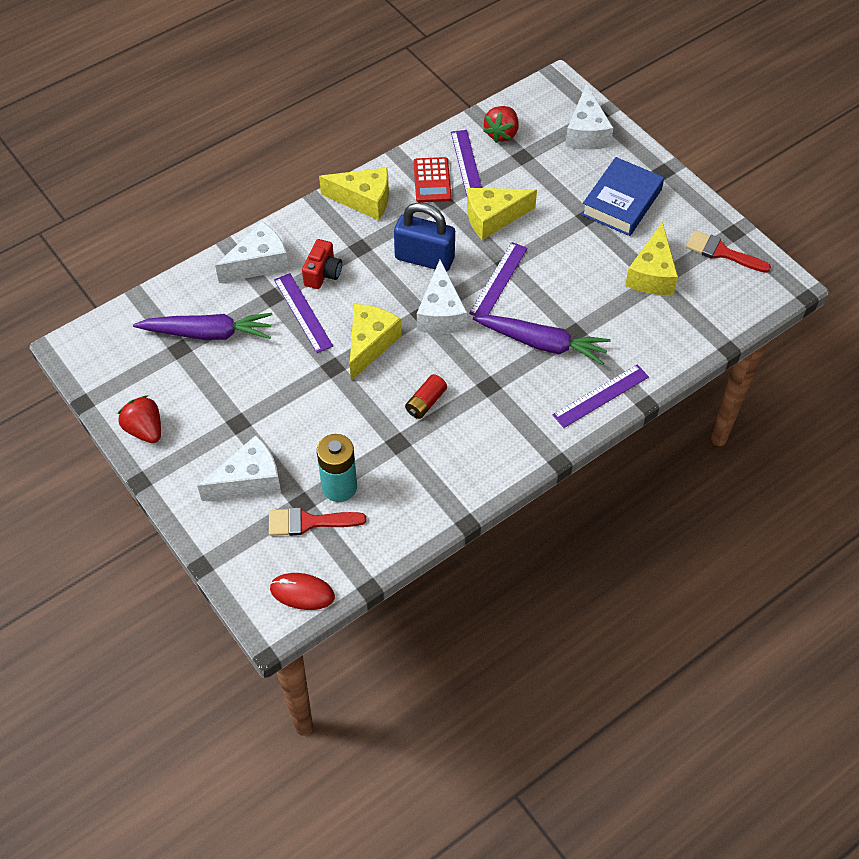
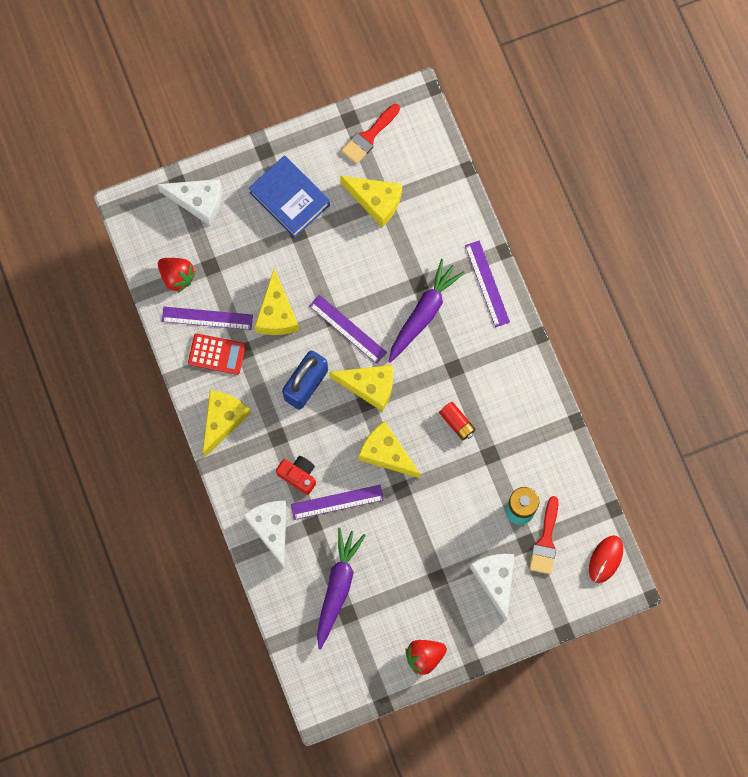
camera: 75 degrees left, 20 degrees up
white cheese [417,260,467,334] -> yellow cheese [329,365,393,412]

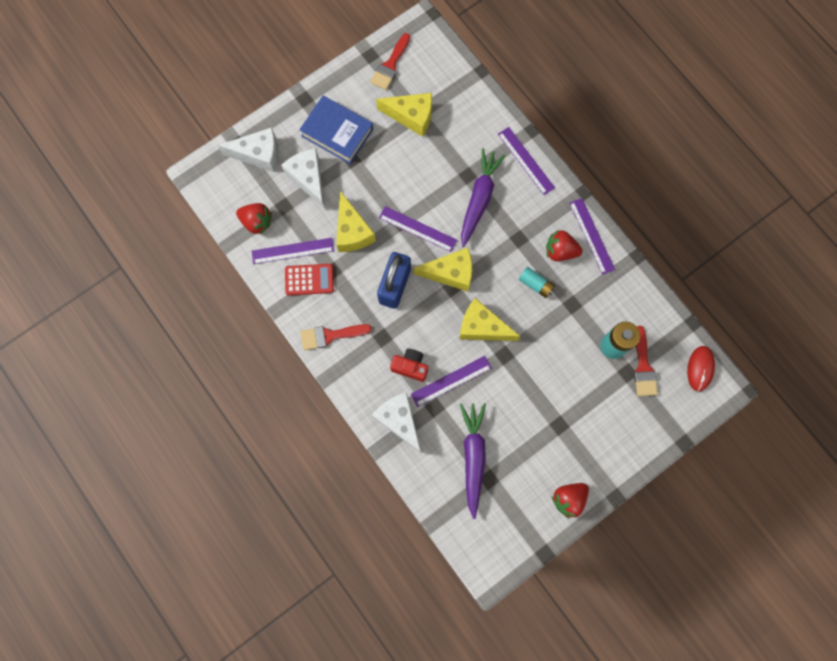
camera: 15 degrees left, 0 degrees up
yellow cheese [203,390,251,457] -> red brush [300,324,372,350]
red battery [439,402,476,440] -> turquoise battery [518,267,555,298]
white cheese [470,554,514,622] -> white cheese moved to [281,148,325,209]
none -> red strawberry [546,230,582,261]
none -> purple ruler [569,198,615,275]

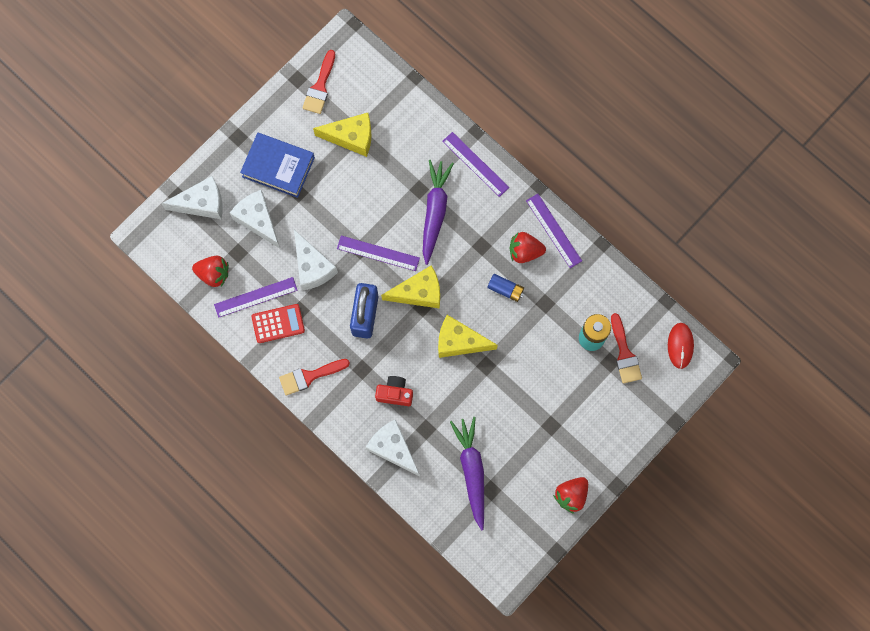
camera: 10 degrees left, 0 degrees up
yellow cheese [337,191,376,252] -> white cheese [294,230,338,291]
purple ruler [411,356,492,407] -> none
turquoise battery [518,267,555,298] -> blue battery [487,274,524,302]

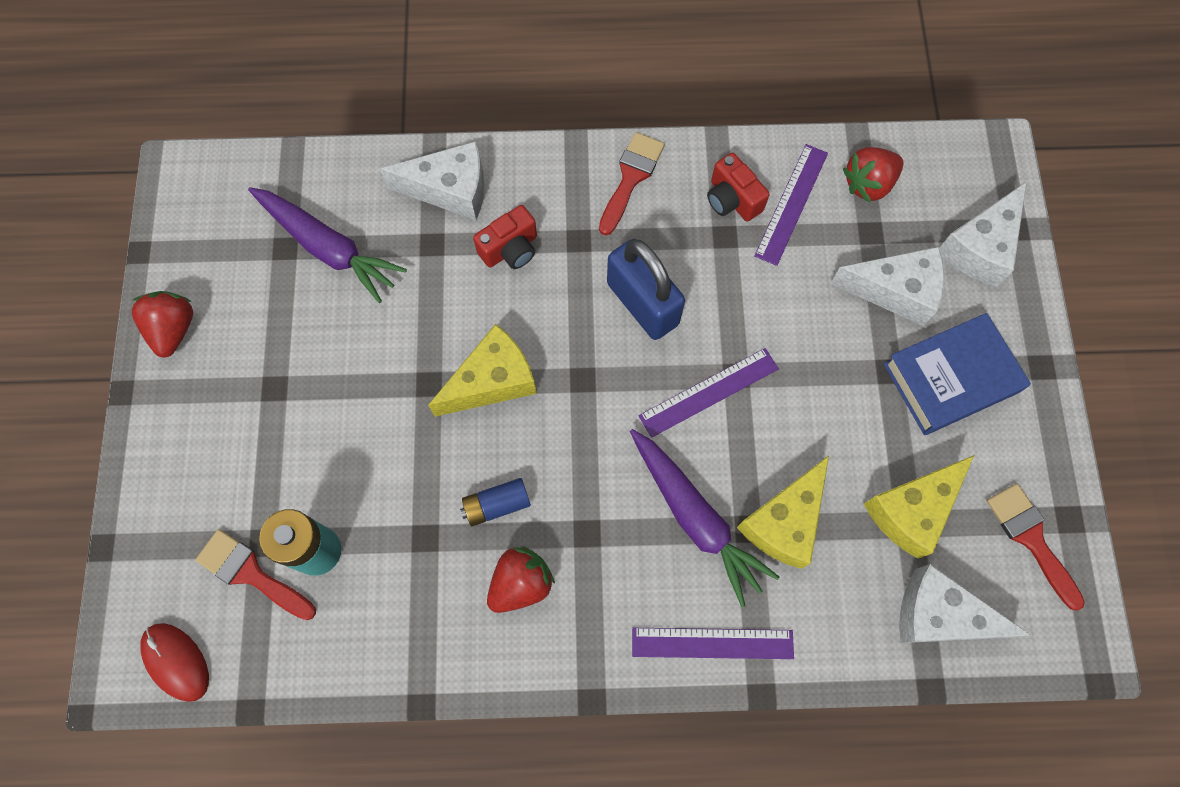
camera: 135 degrees right, 5 degrees down
red calculator [251,304,305,343] -> red camera [707,153,770,222]
white cheese [294,230,338,291] -> white cheese moved to [899,564,1031,643]
yellow cheese [381,265,440,309] -> yellow cheese moved to [737,456,829,569]
purple ruler [526,194,582,268] -> none

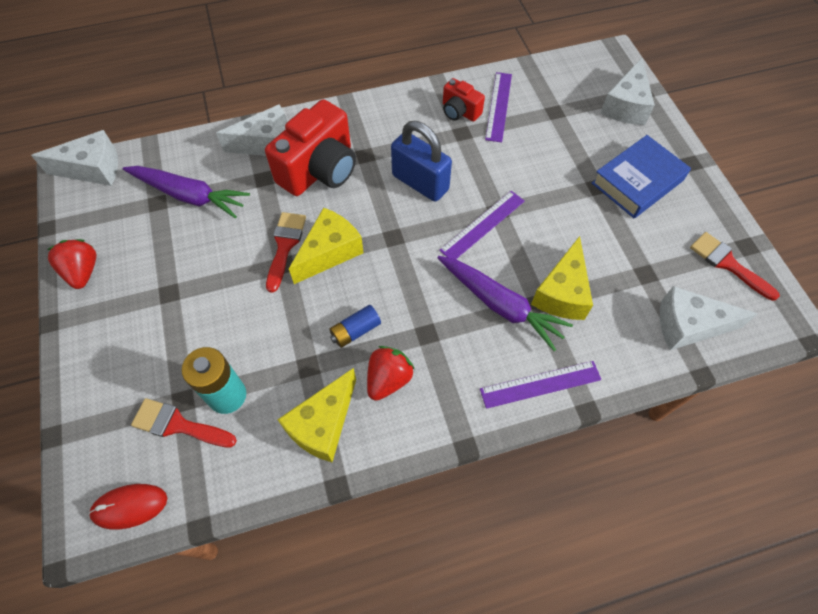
camera: 15 degrees left, 10 degrees down
red mouse [140,623,209,702] -> red mouse turned 45 degrees counterclockwise [89,484,167,530]
red camera [473,205,537,269] -> red camera [265,99,356,196], size x1.95
red brush [599,132,665,236] -> red brush moved to [266,212,306,293]
white cheese [830,246,944,326] -> white cheese moved to [31,130,118,186]
red strawberry [843,147,904,203] -> none
yellow cheese [864,455,974,559] -> yellow cheese moved to [277,368,356,462]

